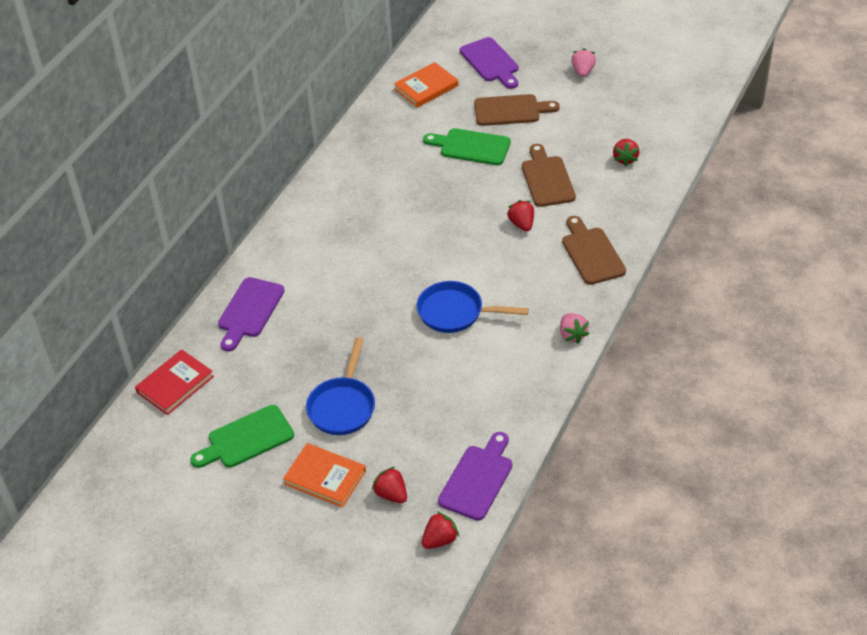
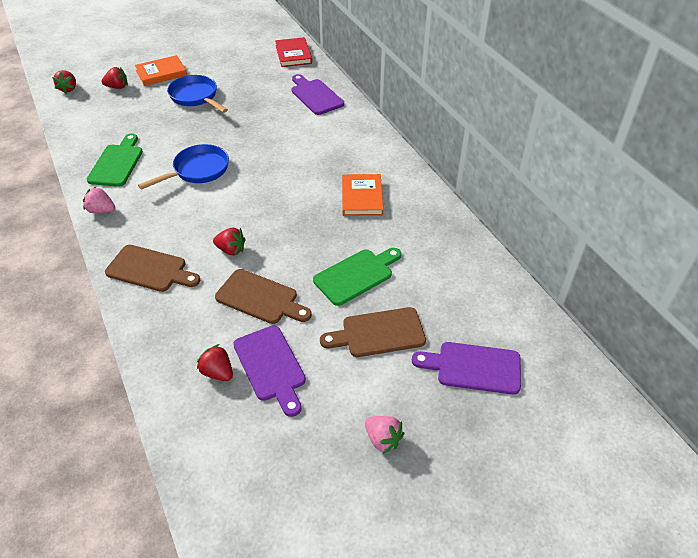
camera: 125 degrees right, 0 degrees up
green cutting board [190,405,294,468] -> green cutting board moved to [87,133,143,187]
orange book [394,62,458,108] -> orange book moved to [342,174,383,216]
purple cutting board [438,432,512,521] -> purple cutting board moved to [233,325,306,417]
brown cutting board [474,94,560,126] -> brown cutting board turned 45 degrees clockwise [320,307,426,357]

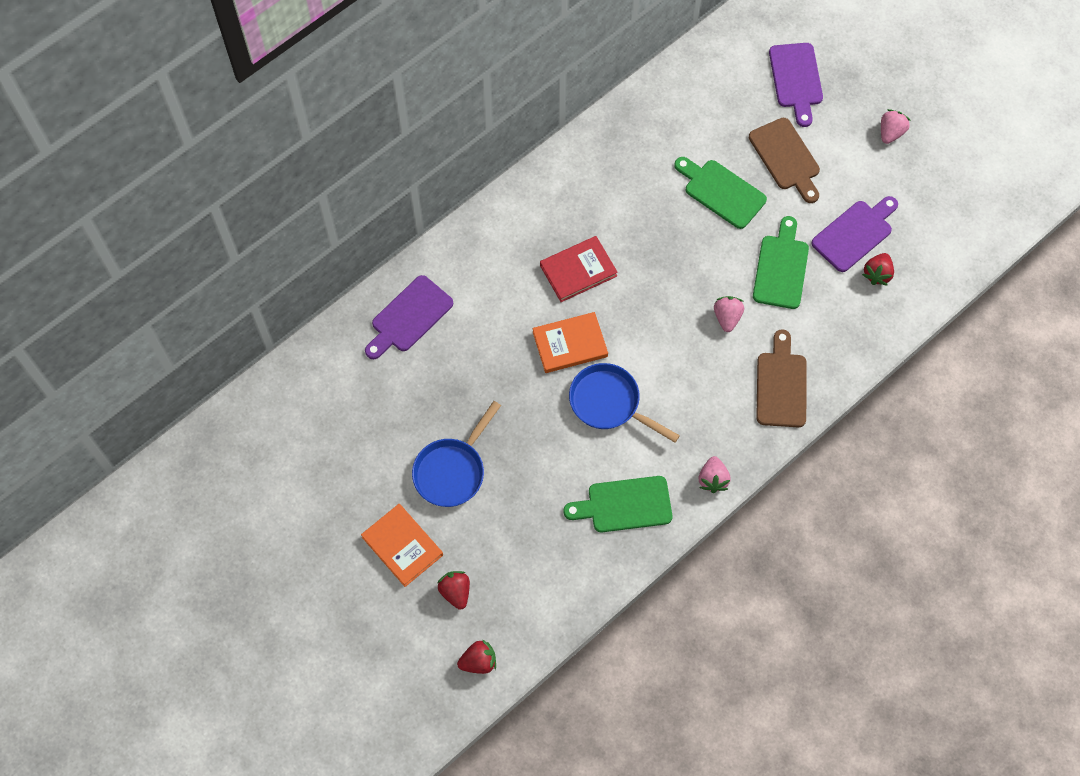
camera: 105 degrees left, 20 degrees up
red strawberry [213,228,246,255] -> pink strawberry [714,296,744,332]
brown cutting board [215,269,312,324] -> green cutting board [753,216,809,309]
red book [275,37,312,67] -> red book moved to [540,236,618,302]
orange book [342,174,383,216] -> orange book moved to [533,312,608,373]

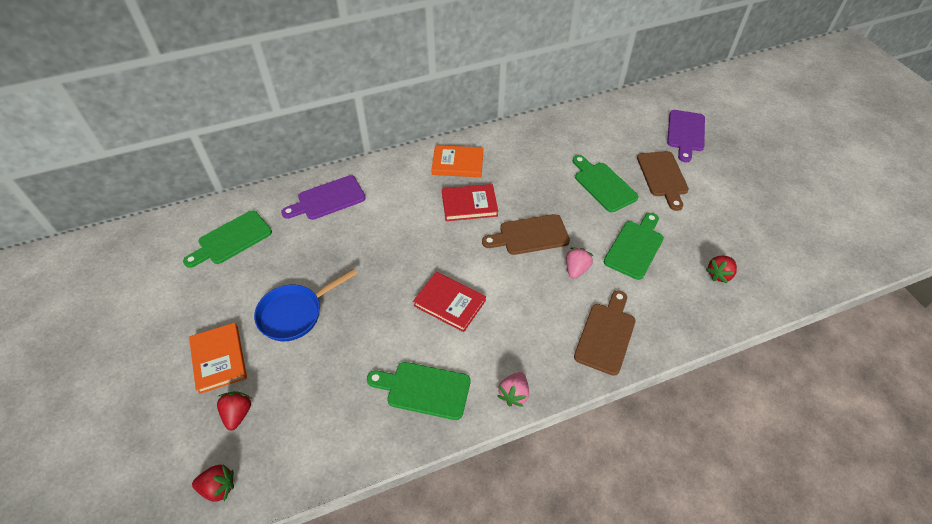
camera: 20 degrees right, 15 degrees down
orange book [533,312,608,373] -> orange book moved to [431,145,484,177]
blue pan [569,363,680,443] -> red book [413,272,486,332]
purple cutting board [811,196,898,272] -> none
pink strawberry [881,109,911,144] -> none
none -> green cutting board [183,210,272,268]
none -> brown cutting board [482,214,570,255]

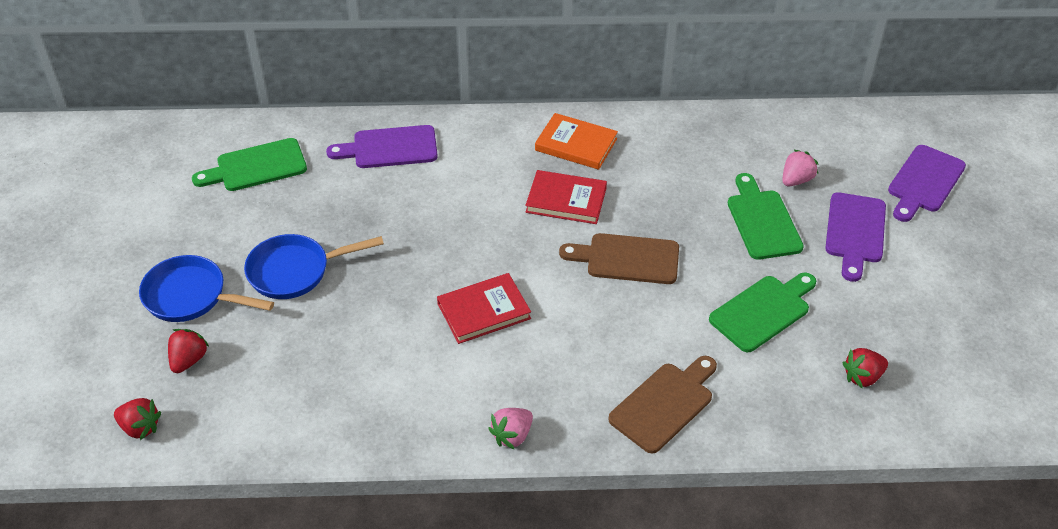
camera: 20 degrees right, 5 degrees down
orange book [189,323,247,394] -> blue pan [139,255,274,322]
green cutting board [367,362,470,420] -> none
red book [413,272,486,332] -> red book turned 75 degrees counterclockwise [437,273,531,344]
pink strawberry [566,247,593,279] -> pink strawberry moved to [782,149,818,186]
brown cutting board [637,151,689,211] -> purple cutting board [825,192,886,282]

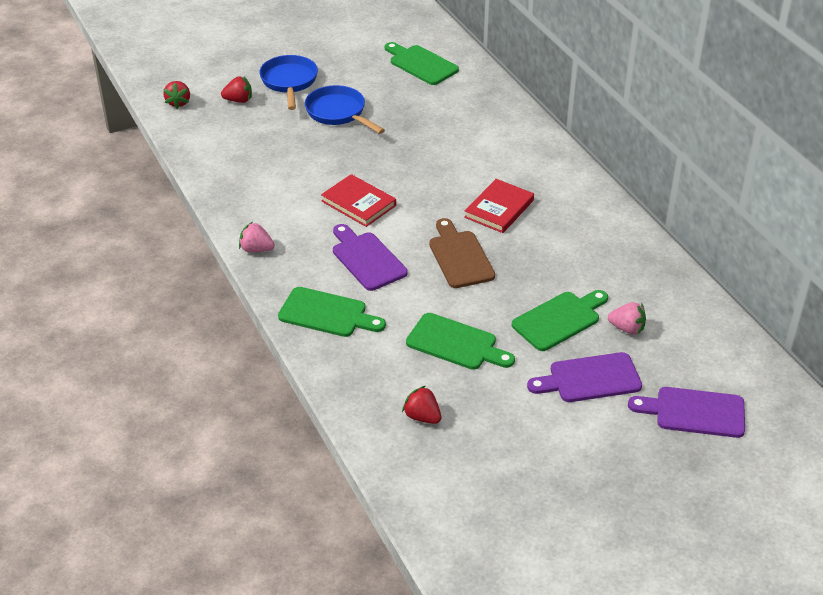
camera: 65 degrees right, 5 degrees down
purple cutting board [326,125,438,168] -> purple cutting board moved to [333,224,408,291]
red book [525,170,607,224] -> red book turned 45 degrees clockwise [464,179,534,233]
orange book [535,113,618,170] -> none
brown cutting board [608,356,717,454] -> green cutting board [278,287,386,337]

